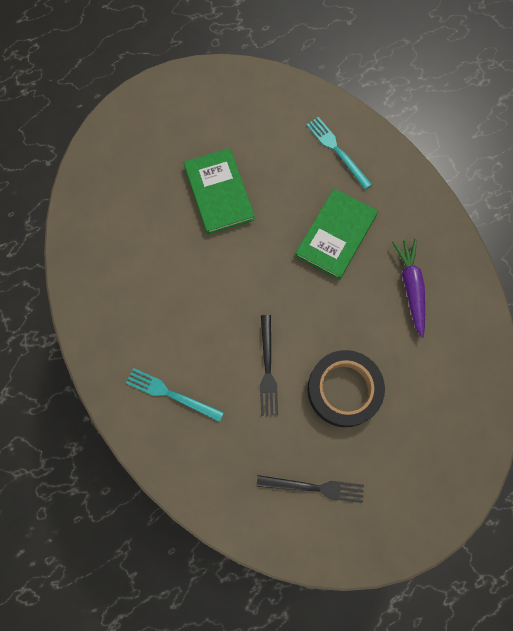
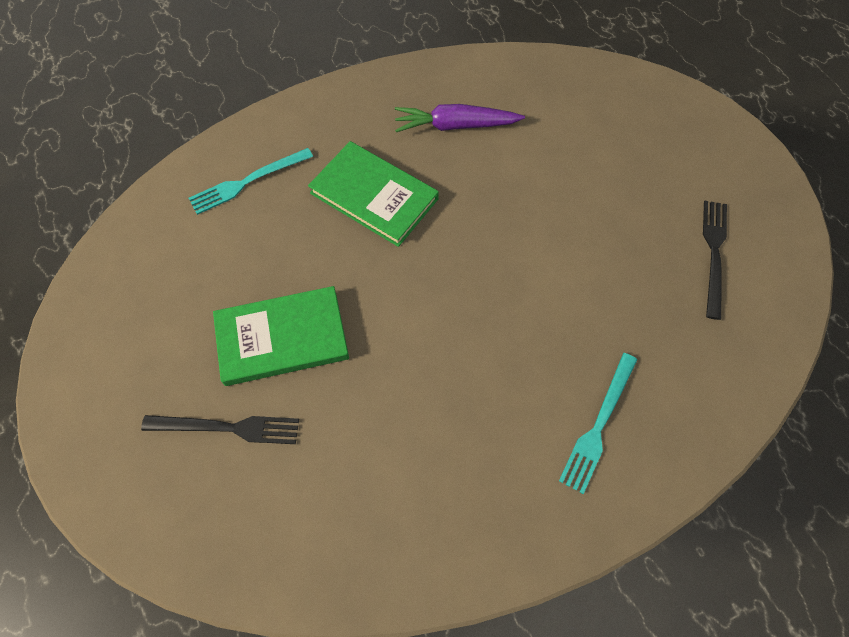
camera: 85 degrees left, 10 degrees down
black fork [260,315,278,416] -> black fork moved to [141,415,299,444]
black tape [307,350,385,427] -> none

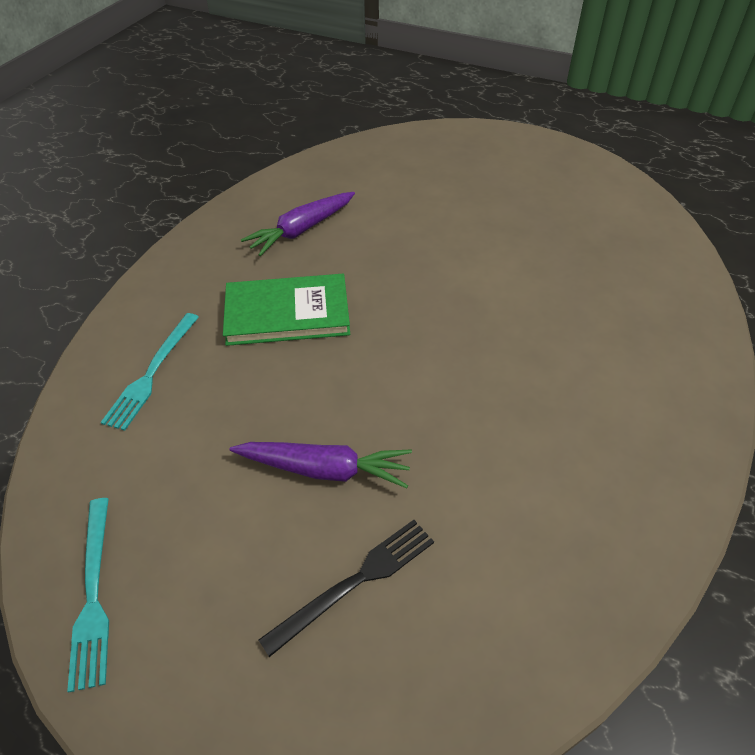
camera: 40 degrees left, 15 degrees down
green book [213,286,349,386] -> purple carrot [230,442,412,488]
turquoise fork [559,353,637,494] -> turquoise fork moved to [67,498,109,693]
black fork [703,201,727,320] -> none

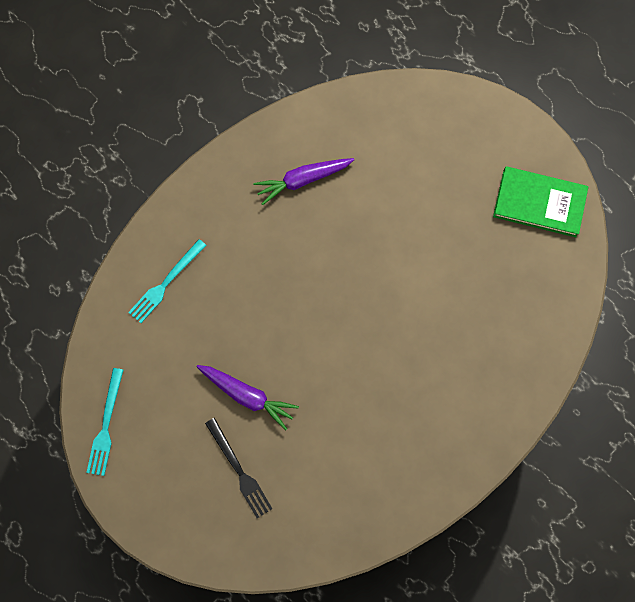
camera: 20 degrees right, 25 degrees up
green book [223,274,350,346] -> green book moved to [493,166,588,237]
black fork [259,520,434,657] -> black fork turned 75 degrees clockwise [205,418,273,518]

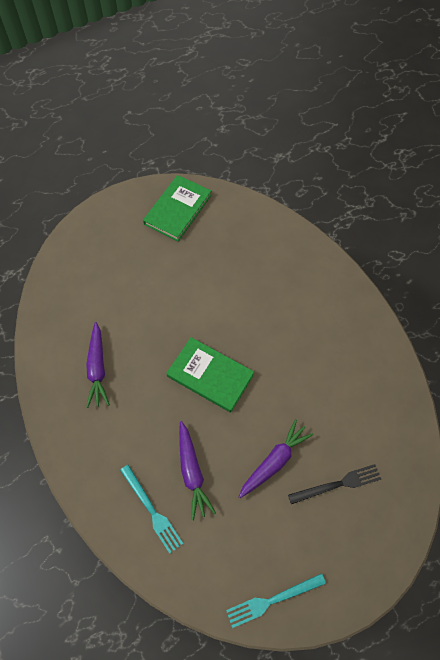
camera: 75 degrees left, 10 degrees down
turquoise fork [86,368,123,476] -> turquoise fork turned 135 degrees clockwise [226,573,326,628]
none -> green book [166,337,254,413]
none -> purple carrot [179,421,216,520]

